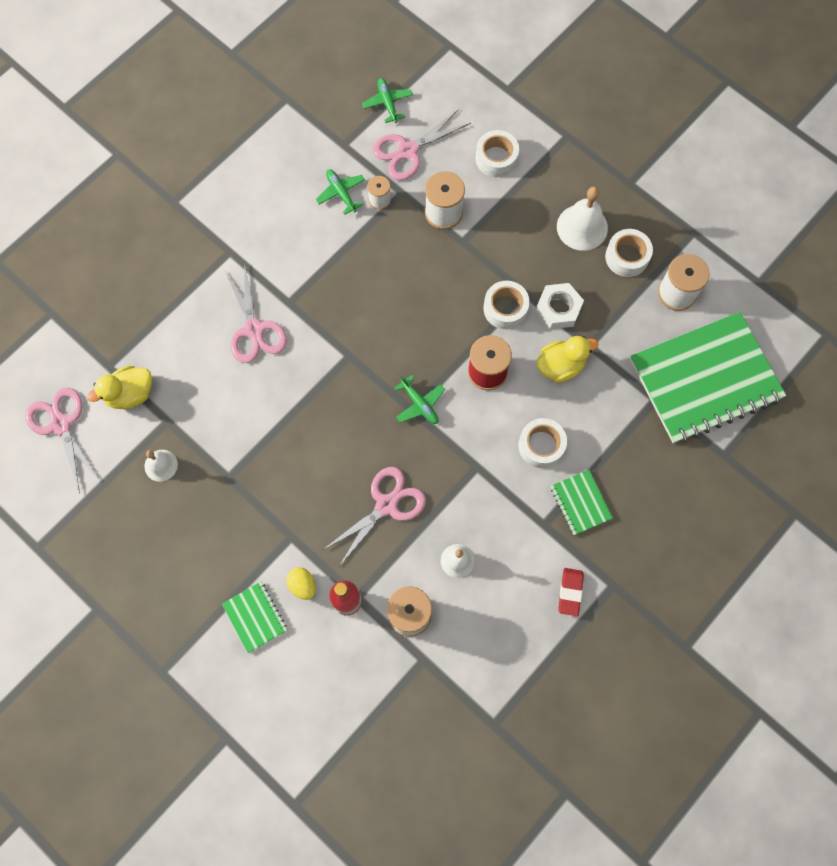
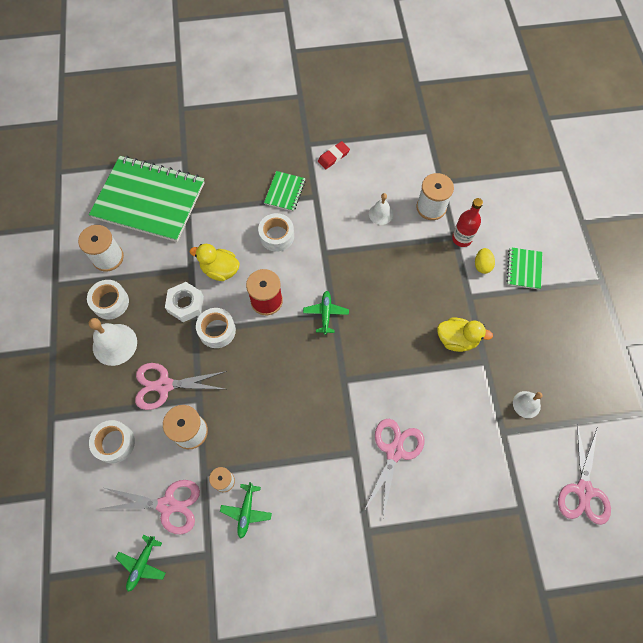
camera: 140 degrees left, 5 degrees down
yellow duck [87,366,152,409] -> yellow duck moved to [437,317,493,352]
pink scissors [323,467,426,566] -> pink scissors moved to [135,363,227,410]

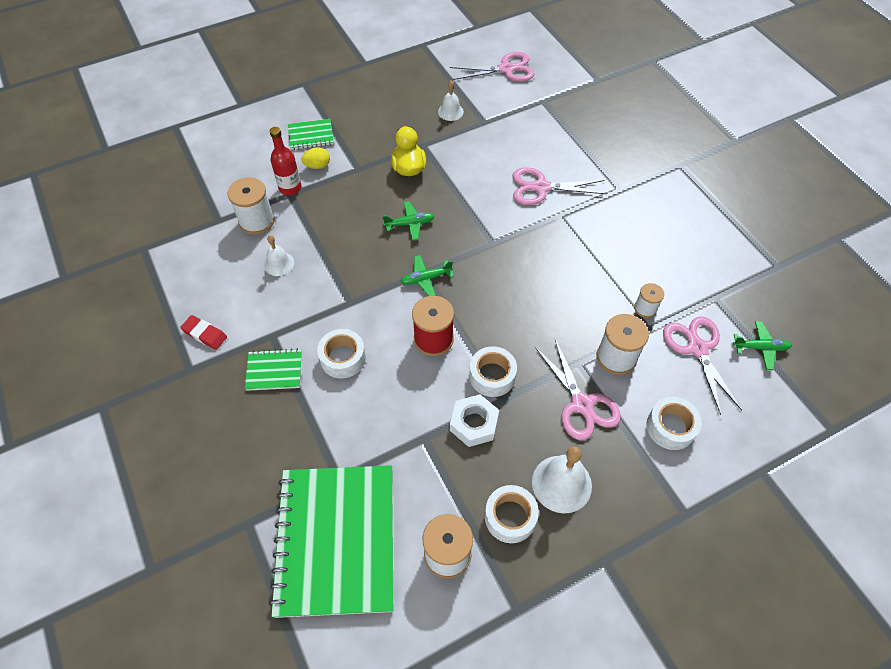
camera: 110 degrees left, 10 degrees down
yellow duck [190,244,240,281] -> none
green plane [220,482,272,538] -> green plane moved to [383,201,435,240]

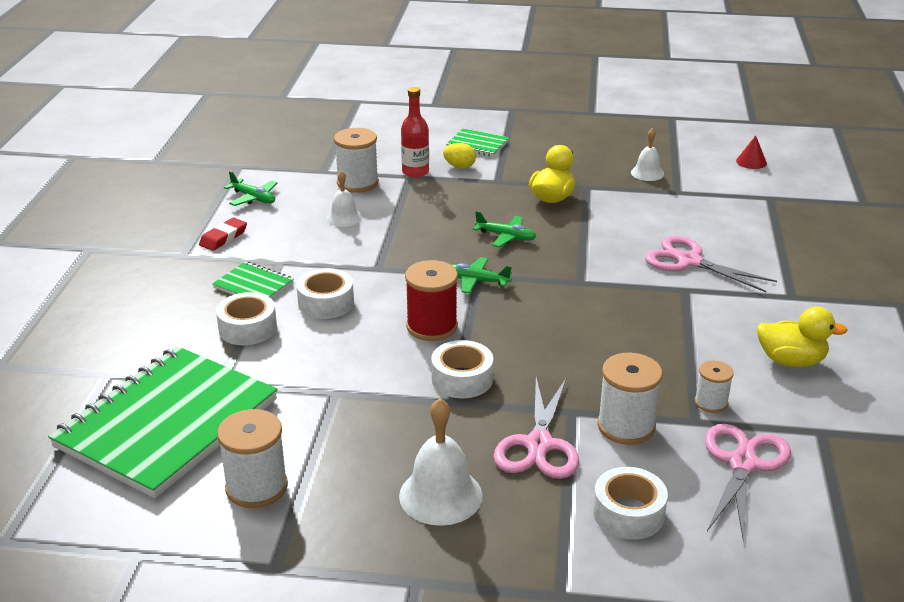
camera: 35 degrees right, 25 degrees down
red eraser [180,315,227,350] -> red eraser turned 60 degrees clockwise [199,218,247,251]
pink scissors [450,52,534,82] -> red cone [736,136,767,169]
white nut [450,394,499,447] -> none
white tape [485,485,539,543] -> white tape moved to [216,292,277,345]
green plane [733,321,792,370] -> green plane moved to [224,171,278,206]
none -> yellow duck [757,306,848,367]

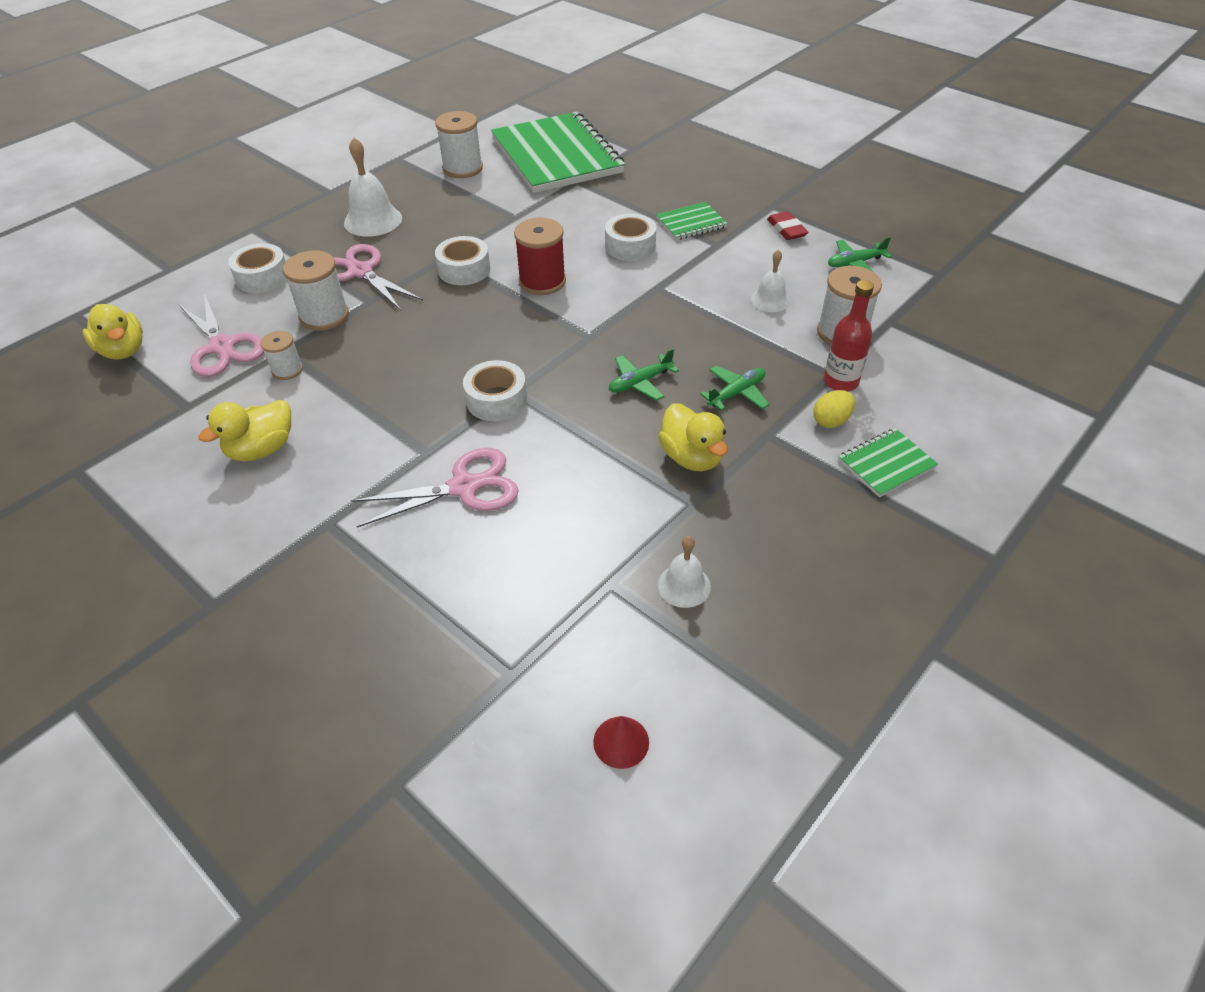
camera: 125 degrees right, 15 degrees up
white tape [216,292,277,345] -> white tape moved to [463,360,527,421]
green plane [452,257,512,294] -> green plane moved to [700,366,769,411]
none -> yellow duck [83,304,143,360]

